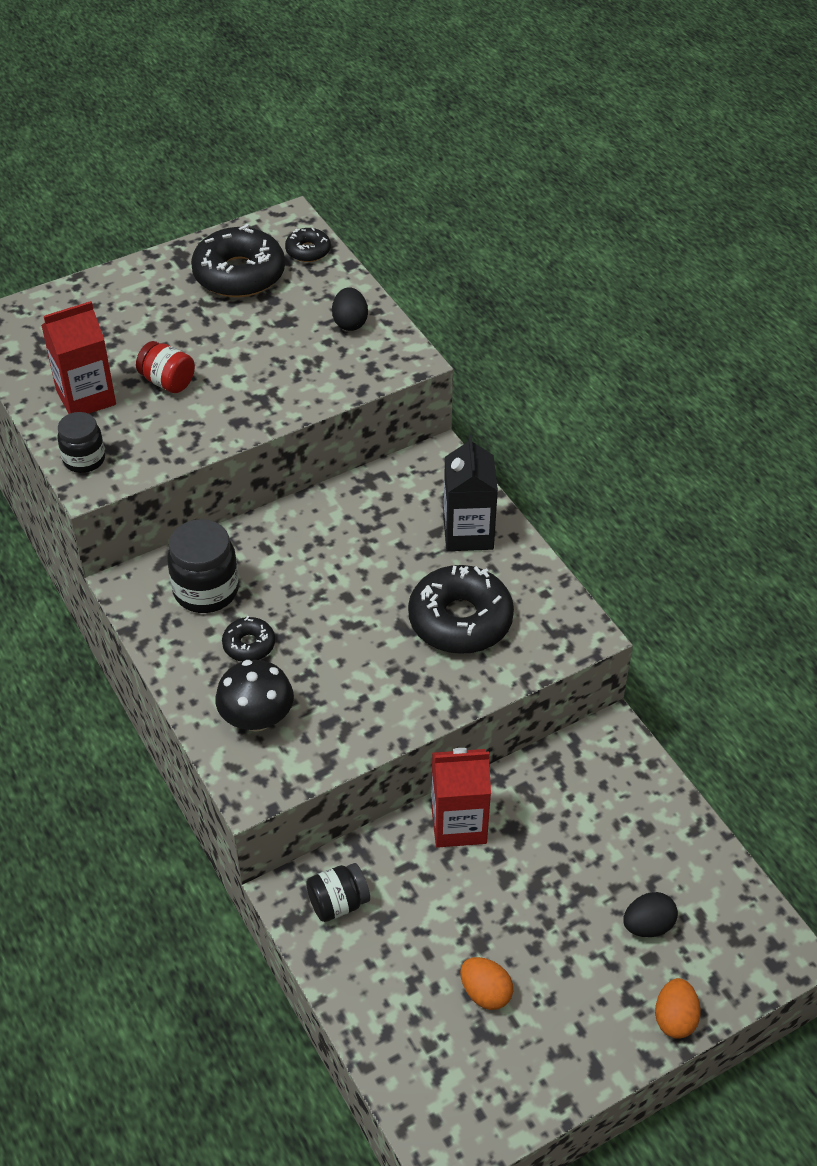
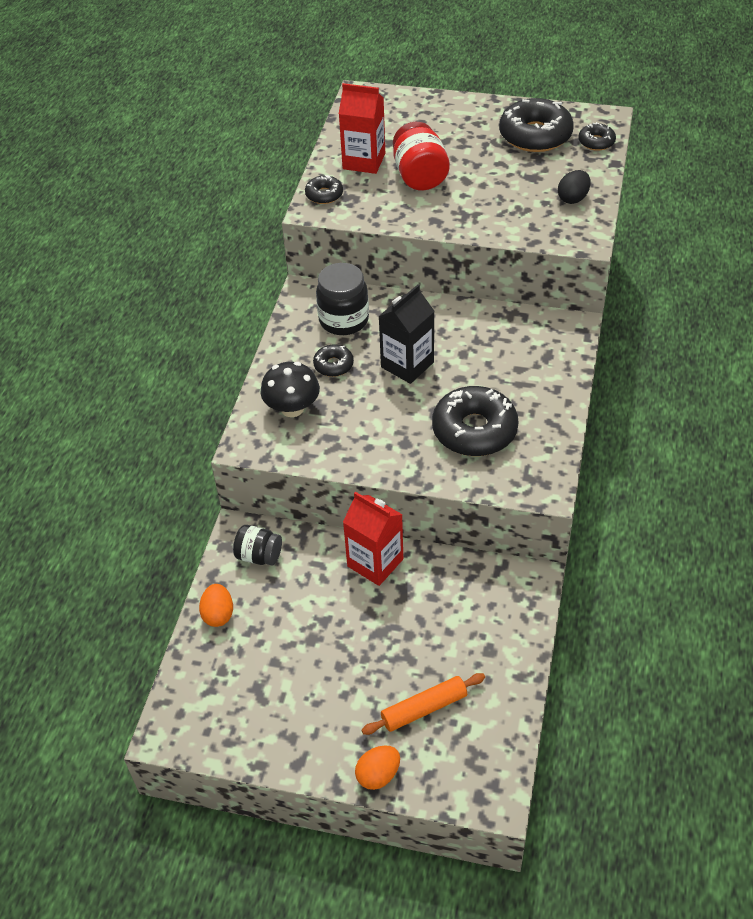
camera: 45 degrees right, 0 degrees up
black jar [57,412,105,473] -> black donut [305,175,343,204]
red jar [136,341,195,393] -> red jar [393,122,450,190], size x1.56
black carton [443,435,498,551] -> black carton moved to [378,284,434,384]
orange egg [460,957,513,1010] -> orange egg moved to [199,584,233,627]
black egg [623,892,678,937] -> orange rolling pin [361,673,485,735]

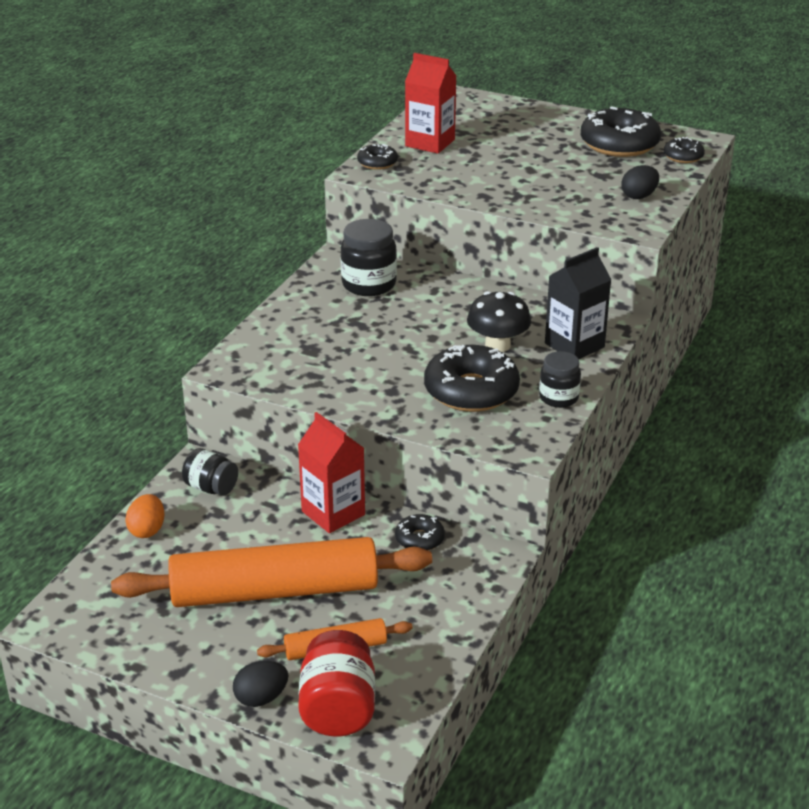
camera: 10 degrees right, 15 degrees down
black mushroom [260,362,320,417] -> black mushroom moved to [467,291,531,352]
black donut [313,345,354,377] -> black donut moved to [395,514,445,551]
orange egg [355,745,400,790] -> black egg [233,661,288,707]
black carton [378,284,434,384] -> black carton moved to [545,247,611,359]
red jar [393,122,450,190] -> red jar moved to [298,630,375,736]
none -> orange rolling pin [111,537,432,607]
none -> black jar [539,351,581,408]

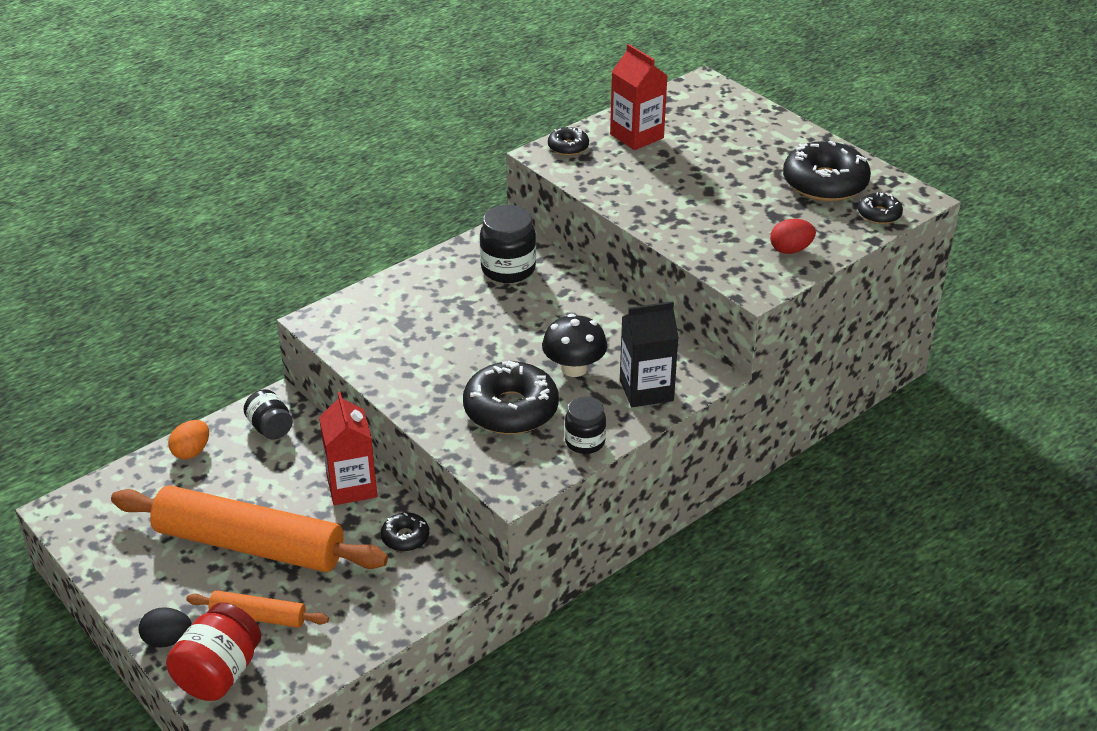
camera: 25 degrees right, 5 degrees up
black egg [622,165,659,199] -> red egg [770,219,816,254]

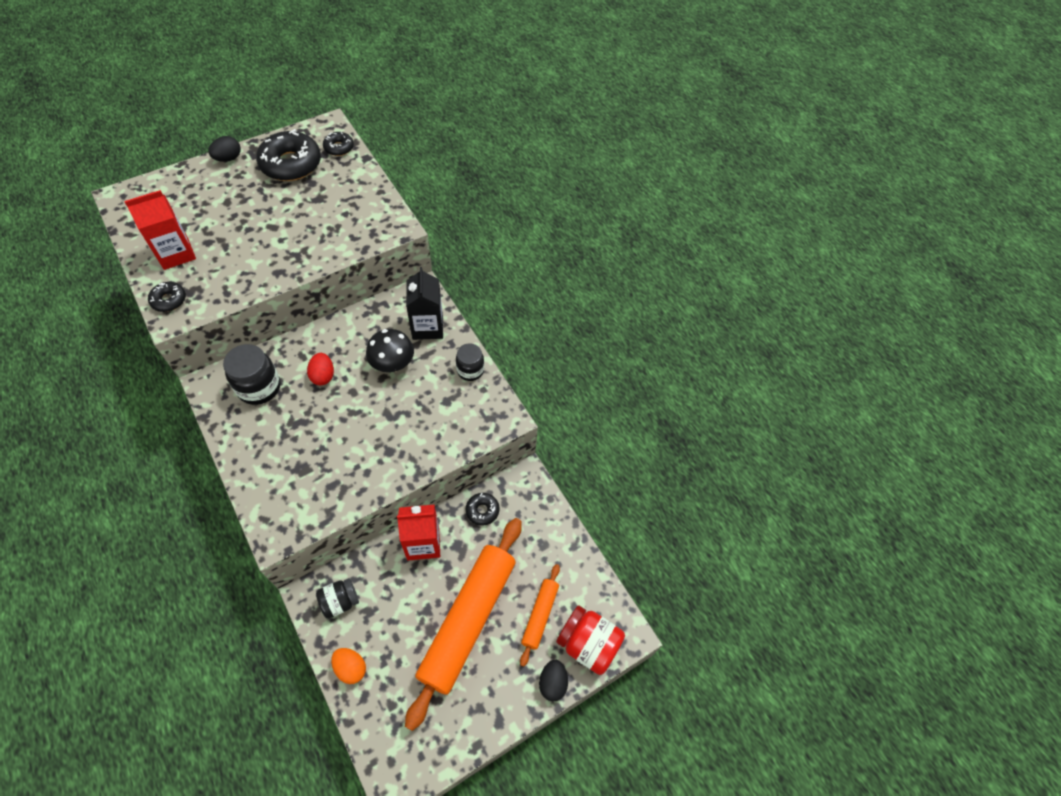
camera: 85 degrees left, 20 degrees up
black donut [463,361,559,434] -> none
red egg [770,219,816,254] -> red egg moved to [307,353,334,385]
none -> black egg [208,136,241,162]

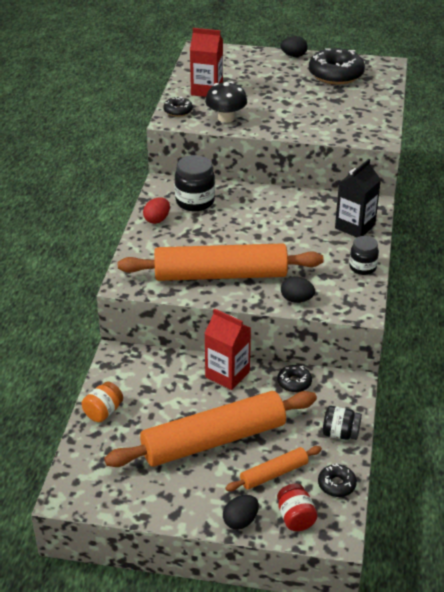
camera: 45 degrees right, 20 degrees down
red egg [307,353,334,385] -> red egg moved to [143,197,170,224]
black jar [316,578,359,619] -> black jar moved to [323,406,362,440]
black donut [323,132,354,156] -> black donut moved to [318,463,357,497]
orange egg [331,648,366,684] -> orange jar [82,382,123,422]
black mushroom [366,329,414,372] -> black mushroom moved to [205,81,247,123]
red jar [556,605,625,675] -> red jar [277,484,317,531], size x0.64
none -> orange rolling pin [118,243,324,281]
none -> black egg [281,276,315,303]

